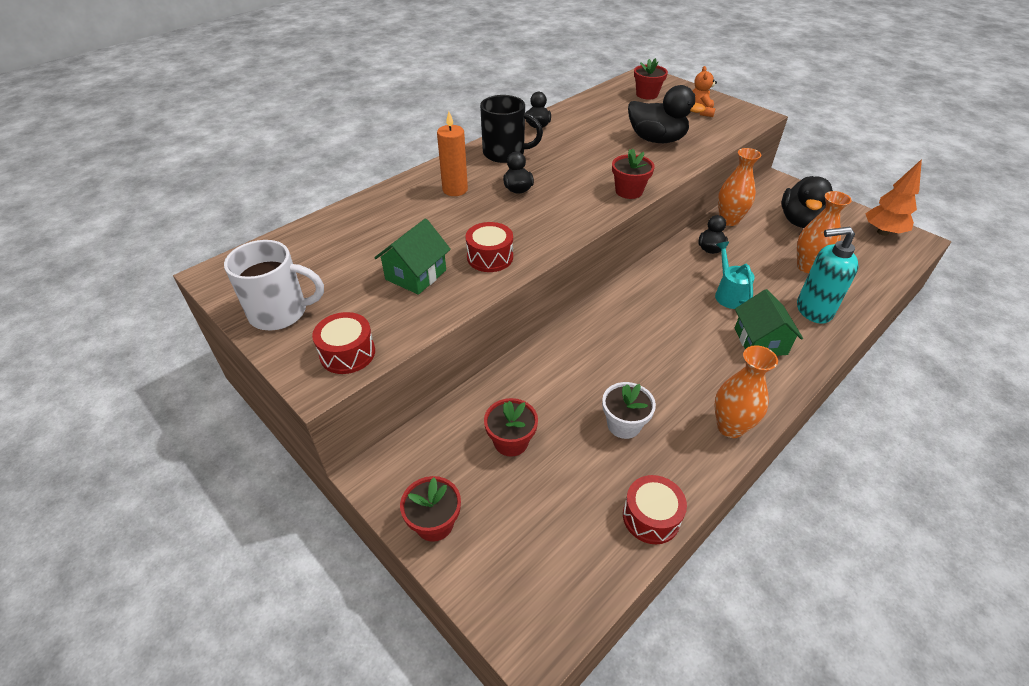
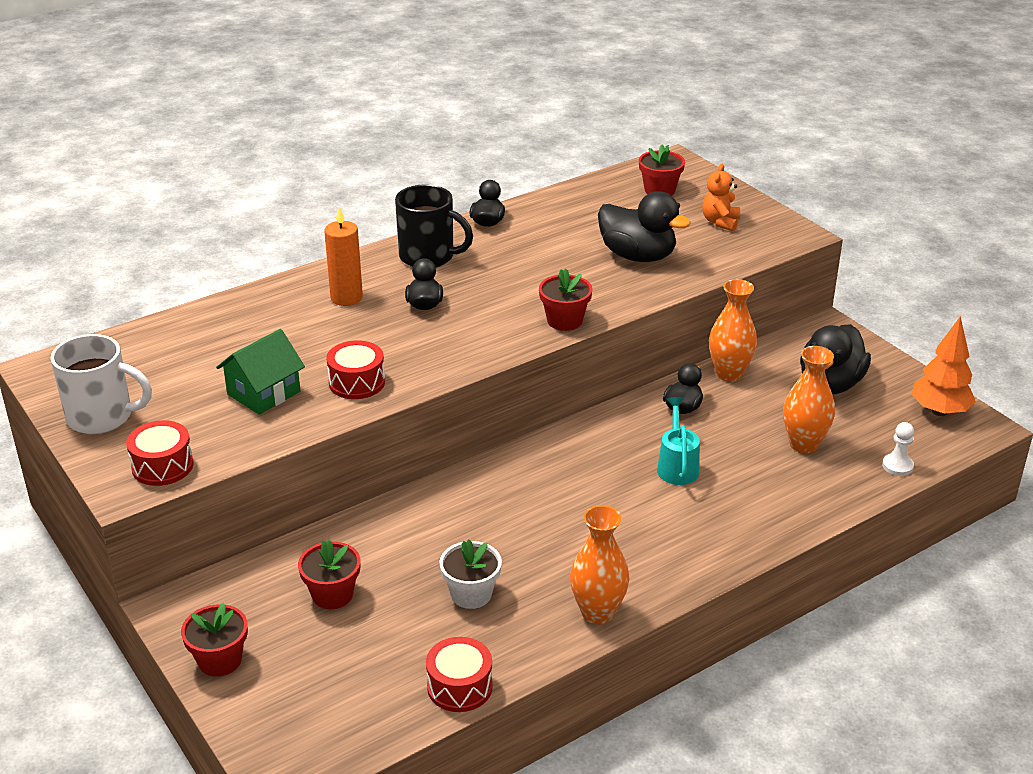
camera: 10 degrees right, 10 degrees down
green house [735,289,803,356] -> none
turquoise soap dispenser [797,227,859,324] -> none
none -> white pawn [882,422,914,476]

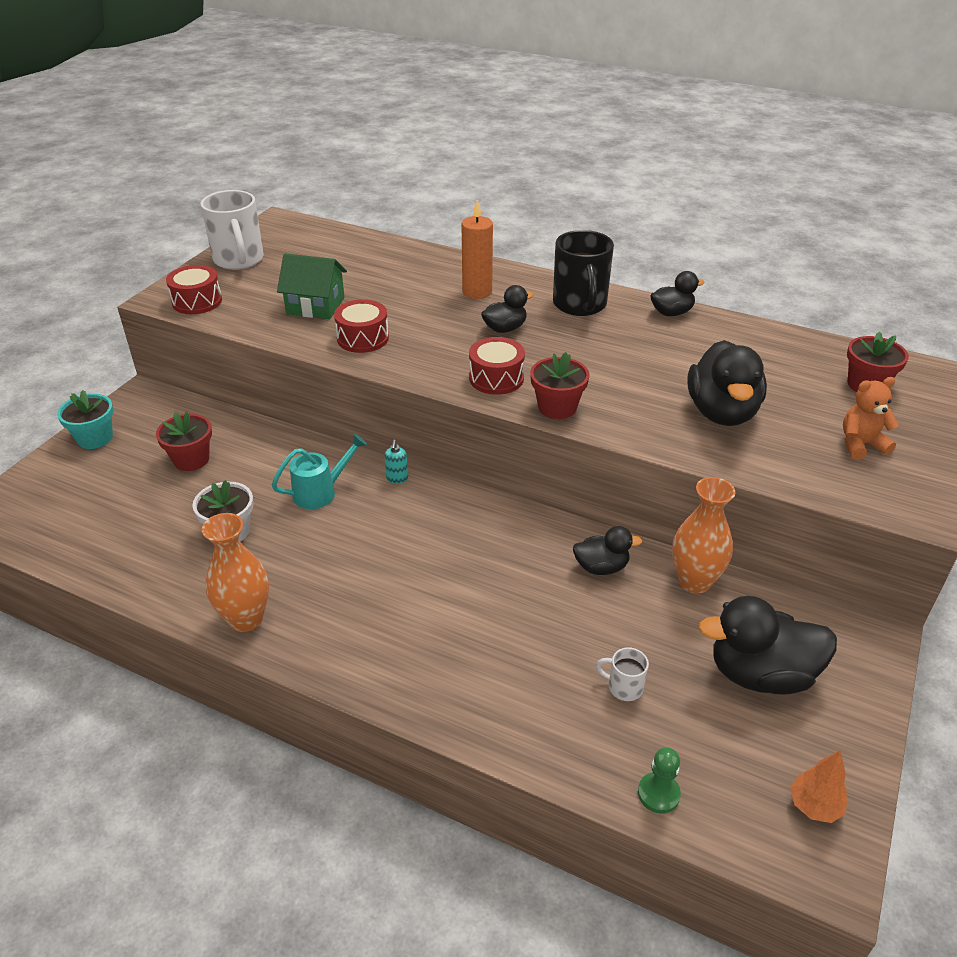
camera: 60 degrees right, 5 degrees up
red flower pot [181,603,248,677] -> turquoise flower pot [57,390,113,449]
red drum [426,637,493,712] -> red drum moved to [469,337,525,395]
turquoise watering can [657,397,700,485] -> turquoise watering can moved to [271,434,367,509]
orange vase [783,346,835,453] -> white mug [596,647,649,701]
white pawn [882,422,914,476] -> green pawn [638,747,681,814]
orange tree [911,316,976,416] -> orange tree [790,750,847,823], size x0.60
none -> turquoise soap dispenser [384,440,408,484]

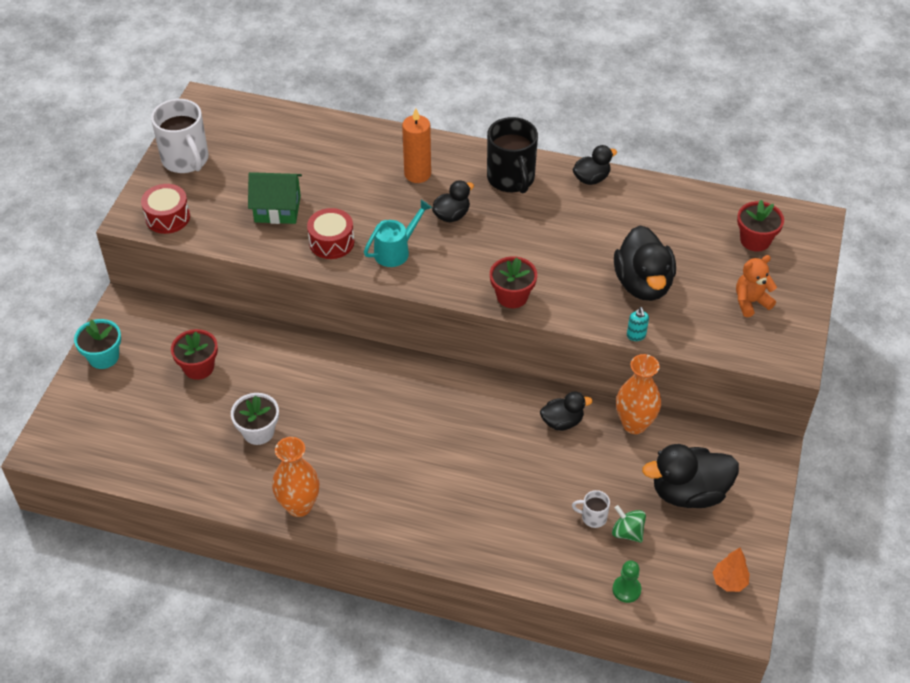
camera: 10 degrees left, 10 degrees up
turquoise watering can [271,434,367,509] -> turquoise watering can moved to [364,200,432,267]
turquoise soap dispenser [384,440,408,484] -> turquoise soap dispenser moved to [627,307,649,341]
red drum [469,337,525,395] -> none
none -> green spinning top [612,505,646,543]

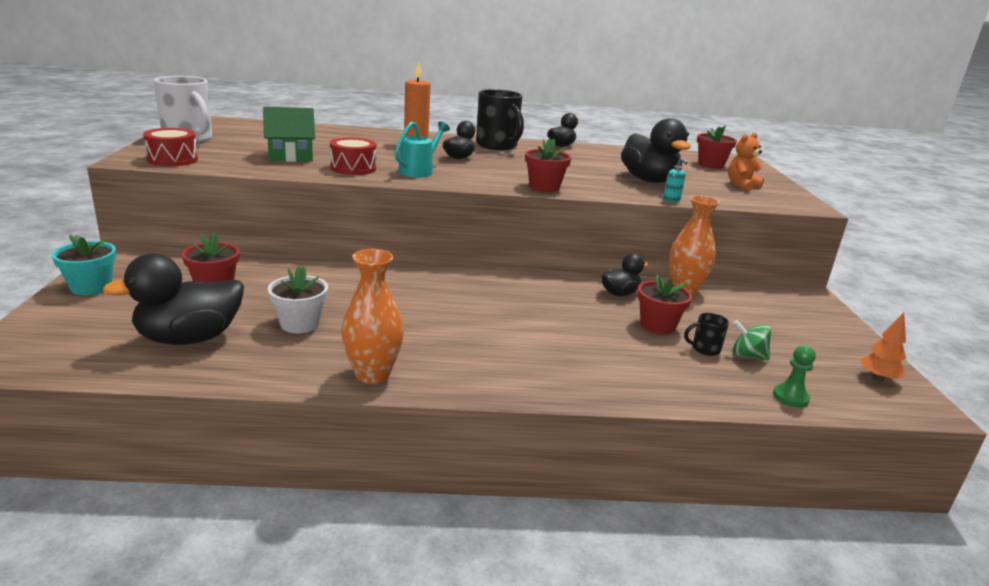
camera: 20 degrees left, 25 degrees down
white mug [572,490,610,528] -> black mug [684,313,729,356]
black duck [642,444,739,508] -> black duck moved to [102,253,244,345]
none -> red flower pot [637,274,692,334]

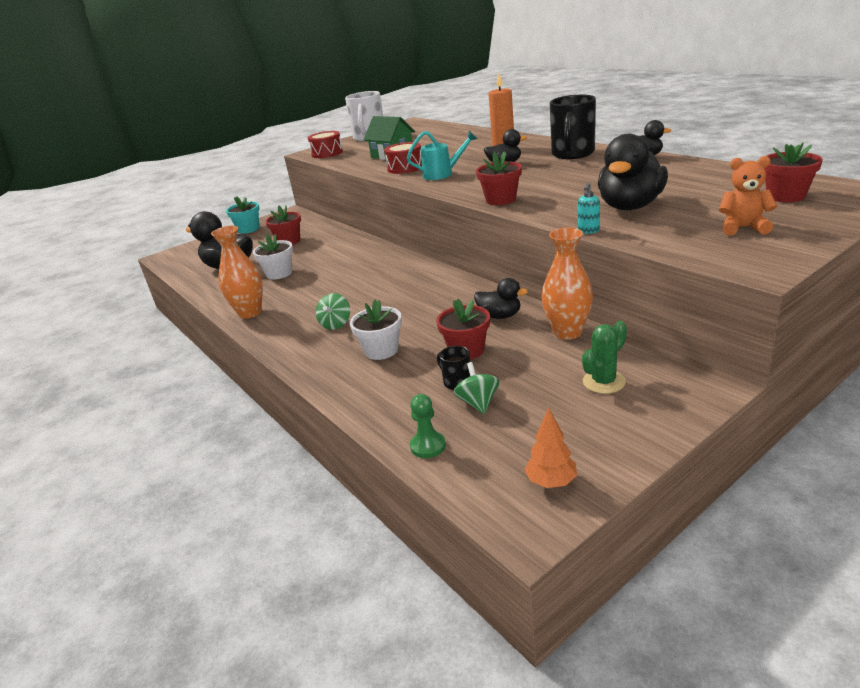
camera: 60 degrees right, 5 degrees up
none -> green spinning top [316,293,350,330]
none -> white flower pot [350,300,402,360]
none -> green cactus [582,321,627,394]

